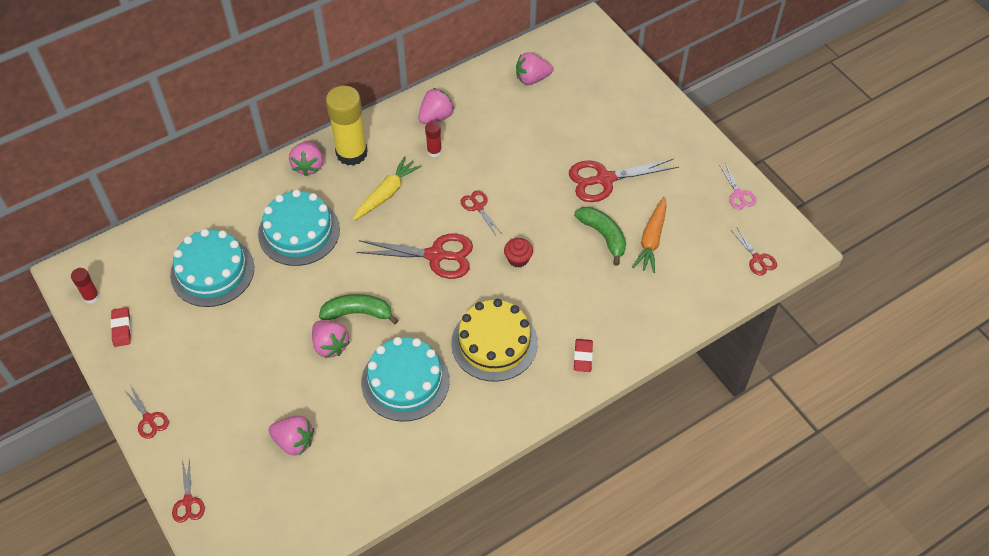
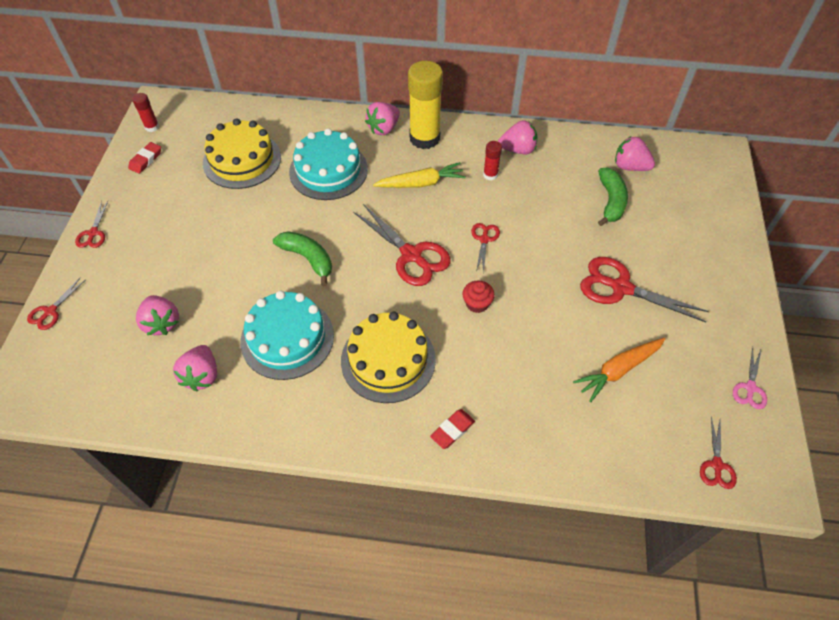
camera: 40 degrees right, 0 degrees up
turquoise cake [170,229,254,307] -> yellow cake [203,118,281,189]
pink strawberry [312,320,350,358] -> pink strawberry moved to [173,345,217,391]
green banana [574,207,626,266] -> green banana moved to [598,168,628,226]

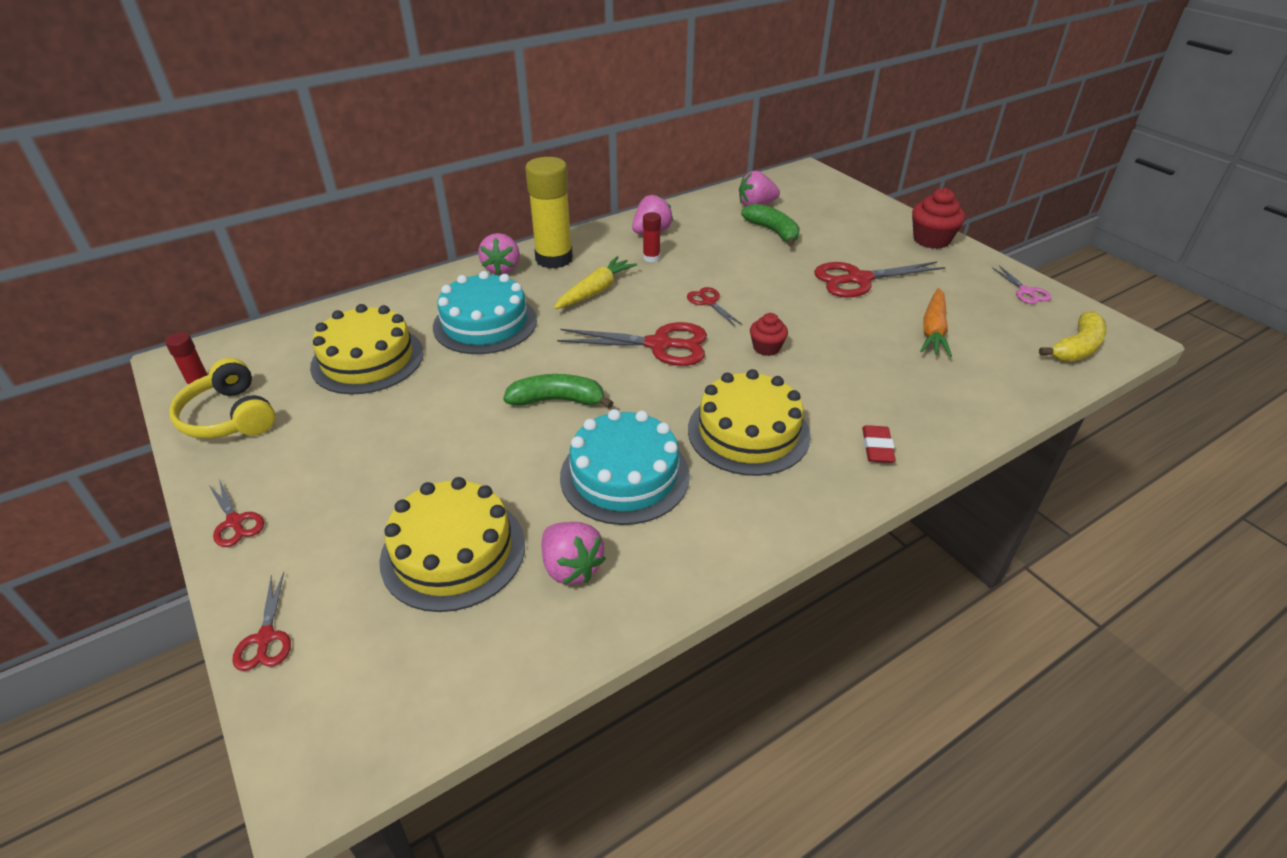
camera: 40 degrees left, 15 degrees down
red eraser [128,142,161,174] -> yellow headphones [169,358,275,438]
pink strawberry [136,295,179,335] -> yellow cake [379,477,525,612]
red scissors [700,417,737,489] -> yellow banana [1039,311,1107,362]
none -> red cupcake [912,188,965,249]

